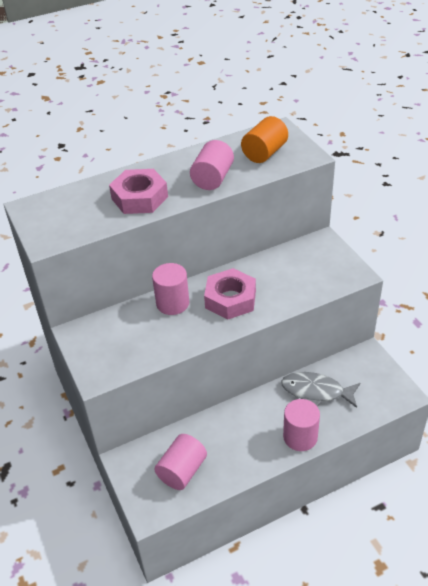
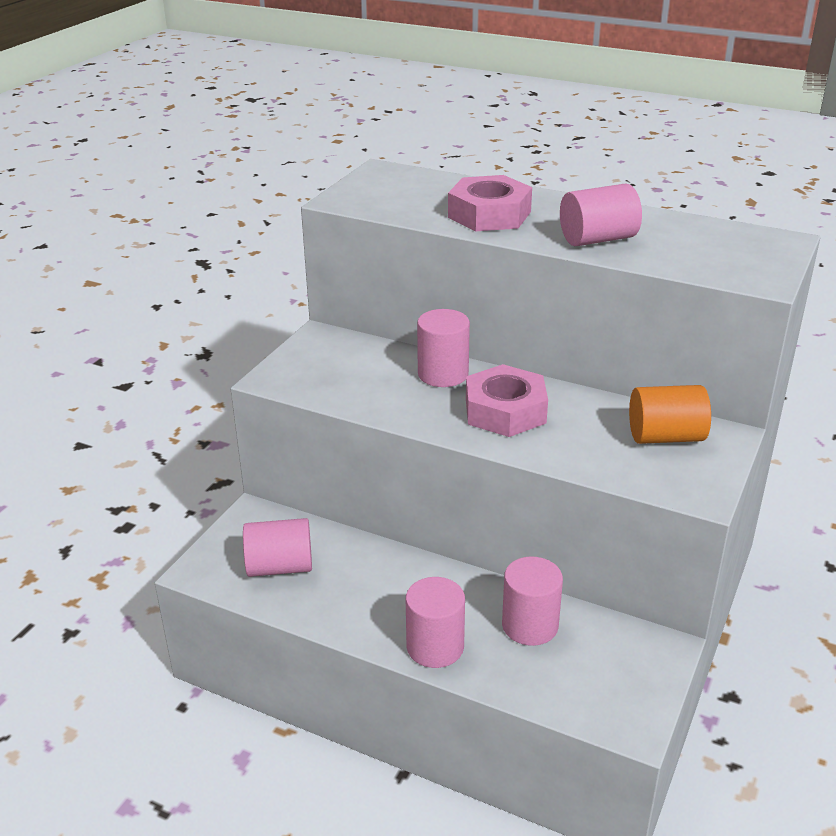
camera: 50 degrees right, 10 degrees down
orange cylinder [241,116,288,163] -> orange cylinder moved to [629,385,711,444]
grey fish [281,372,360,408] -> pink cylinder [502,557,563,646]

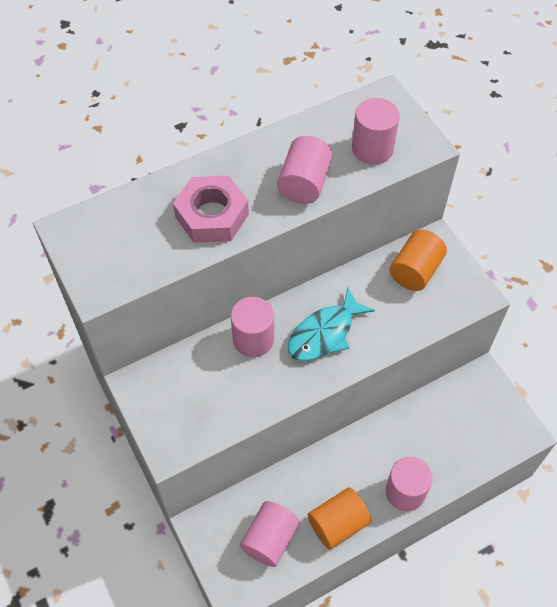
camera: 55 degrees left, 25 degrees up
pink nut [466,364,548,437] -> turquoise fish [288,287,375,361]
pink cylinder [502,557,563,646] -> pink cylinder moved to [352,98,400,165]
none -> orange cylinder [308,487,371,549]

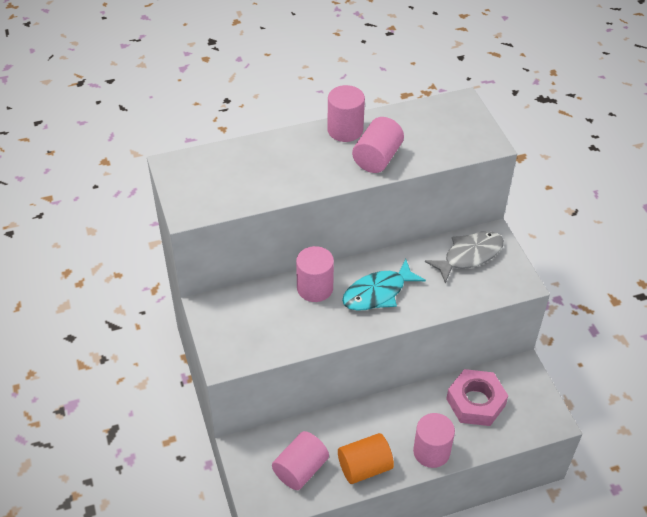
camera: 10 degrees right, 10 degrees down
pink nut [173,176,249,243] -> pink nut moved to [446,369,508,426]
pink cylinder [352,98,400,165] -> pink cylinder moved to [327,85,365,142]
orange cylinder [389,230,447,291] -> grey fish [425,231,504,283]

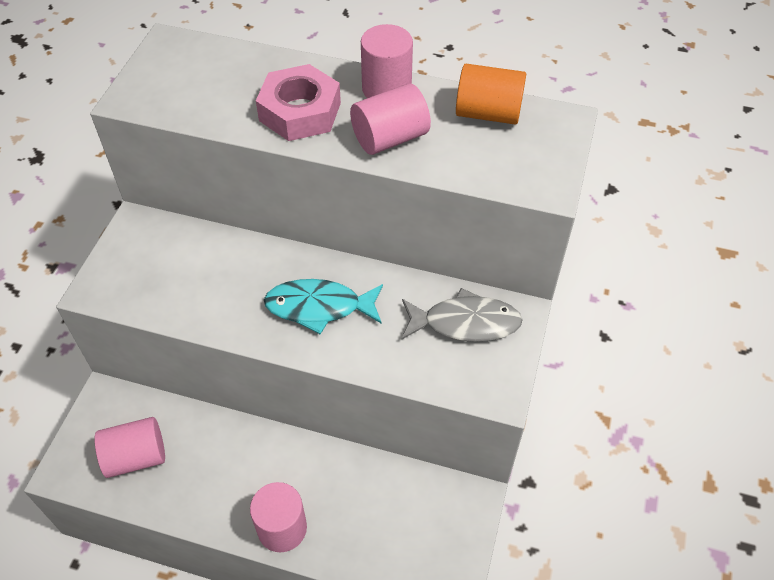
camera: 35 degrees right, 5 degrees up
pink cylinder [296,246,334,302] -> none
orange cylinder [338,433,394,484] -> orange cylinder moved to [456,64,526,125]
pink nut [446,369,508,426] -> pink nut moved to [256,64,341,141]

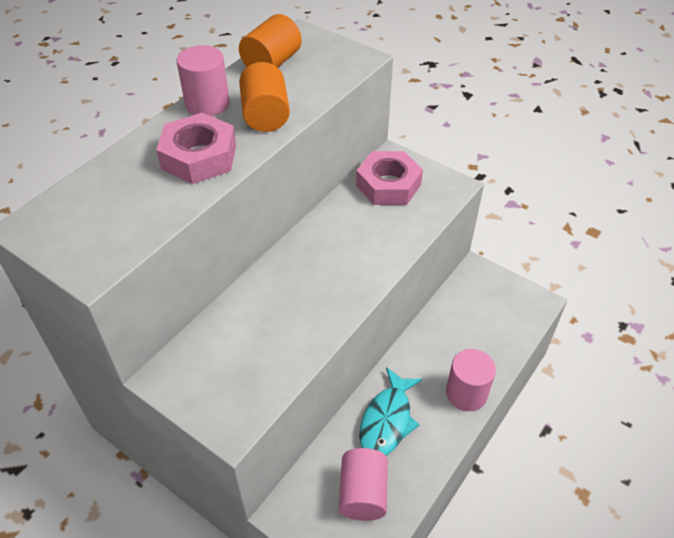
camera: 70 degrees left, 5 degrees down
turquoise fish [264,279,383,334] -> turquoise fish moved to [359,367,422,455]
pink cylinder [350,83,431,155] -> orange cylinder [239,62,290,132]
grey fish [402,288,523,342] -> pink nut [356,151,423,205]

